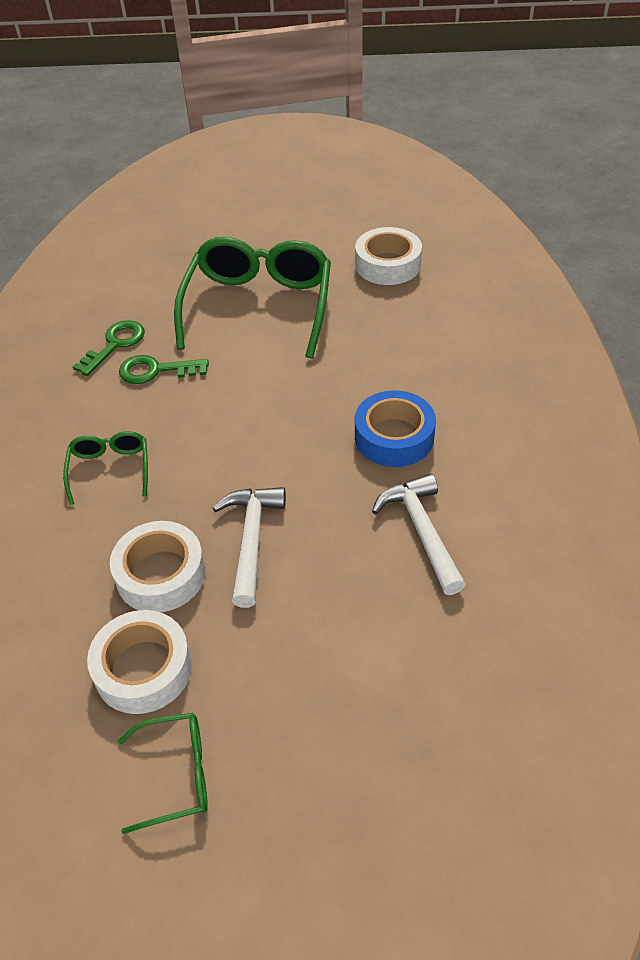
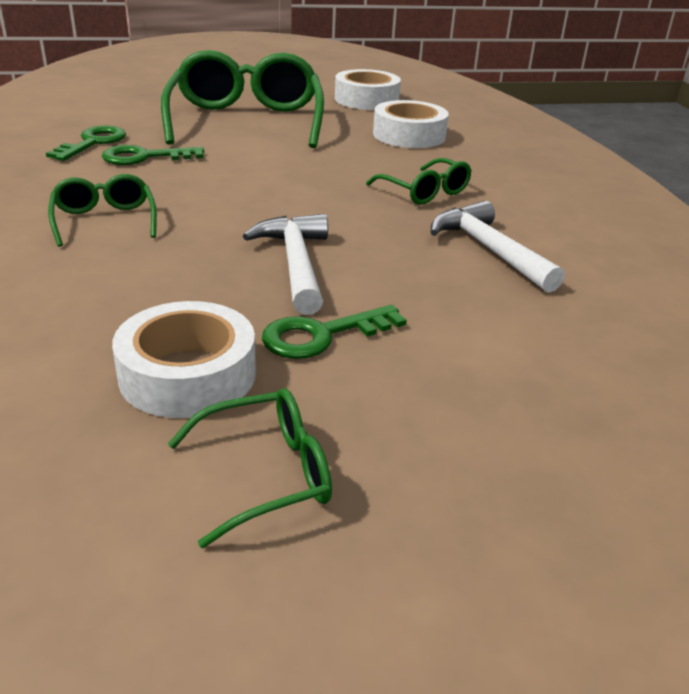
camera: 15 degrees left, 15 degrees down
white tape [110,521,206,612] -> white tape moved to [373,100,449,148]
blue tape [355,390,436,467] -> green glasses [366,158,472,205]
none -> green key [262,305,407,359]

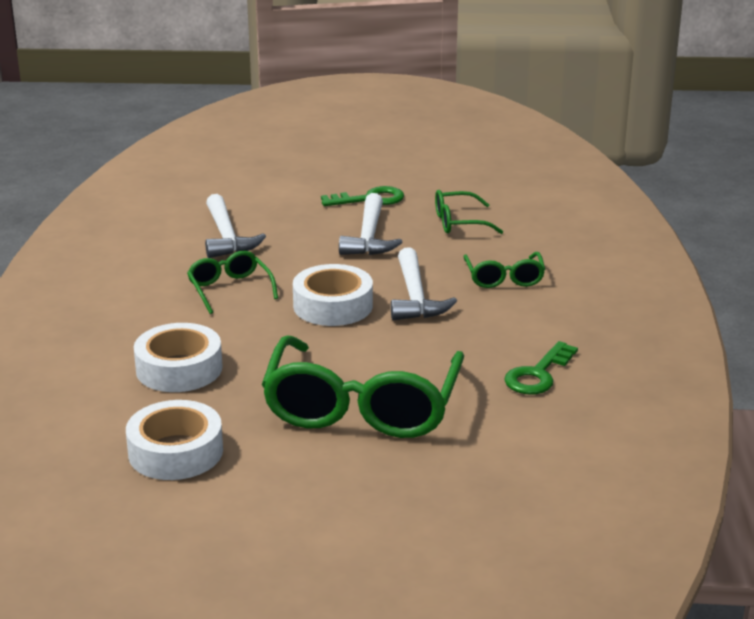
camera: 165 degrees left, 5 degrees down
green key [102,145,204,165] -> none
white tape [112,301,256,418] -> white tape moved to [293,264,373,326]
green glasses [168,388,332,548] -> green glasses moved to [435,190,503,234]
none -> white hammer [391,247,457,320]

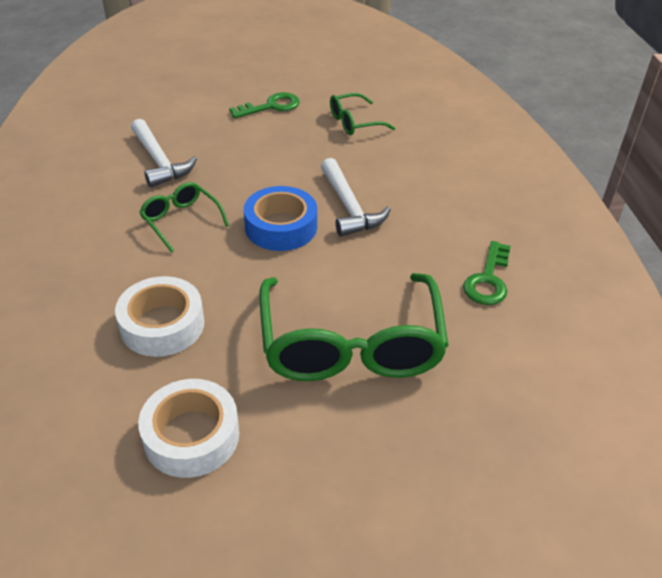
camera: 15 degrees left, 15 degrees up
white tape [293,264,373,326] -> blue tape [244,186,317,251]
white hammer [339,193,402,255] -> none
green glasses [463,252,545,288] -> none

